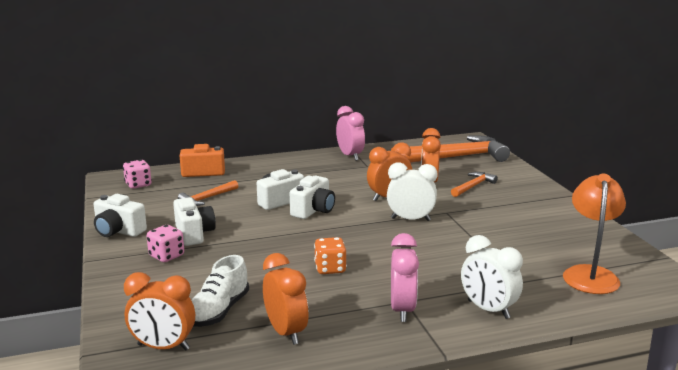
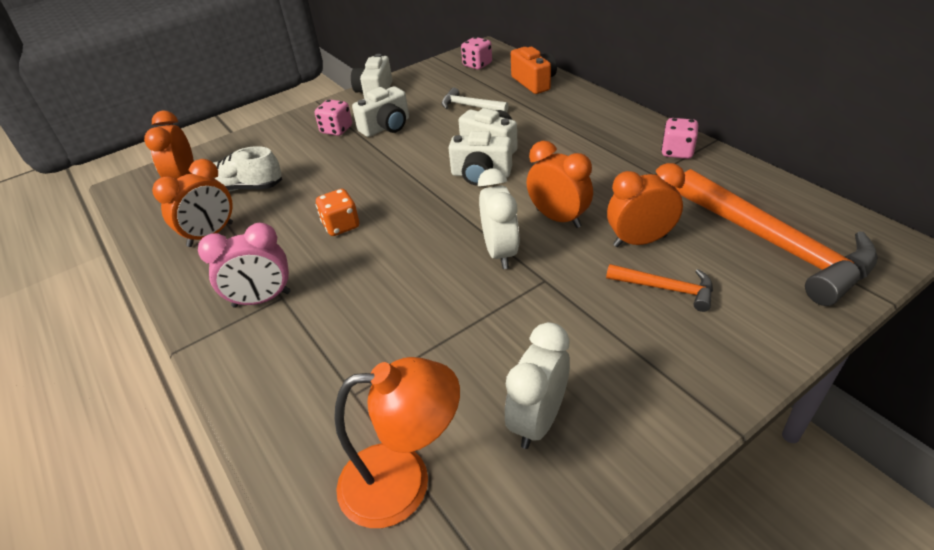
camera: 75 degrees right, 20 degrees up
orange hammer [178,180,238,206] -> white hammer [441,88,509,112]
pink clock [336,106,365,161] -> pink dice [661,118,698,159]
white clock [461,235,523,319] -> white clock moved to [505,322,570,449]

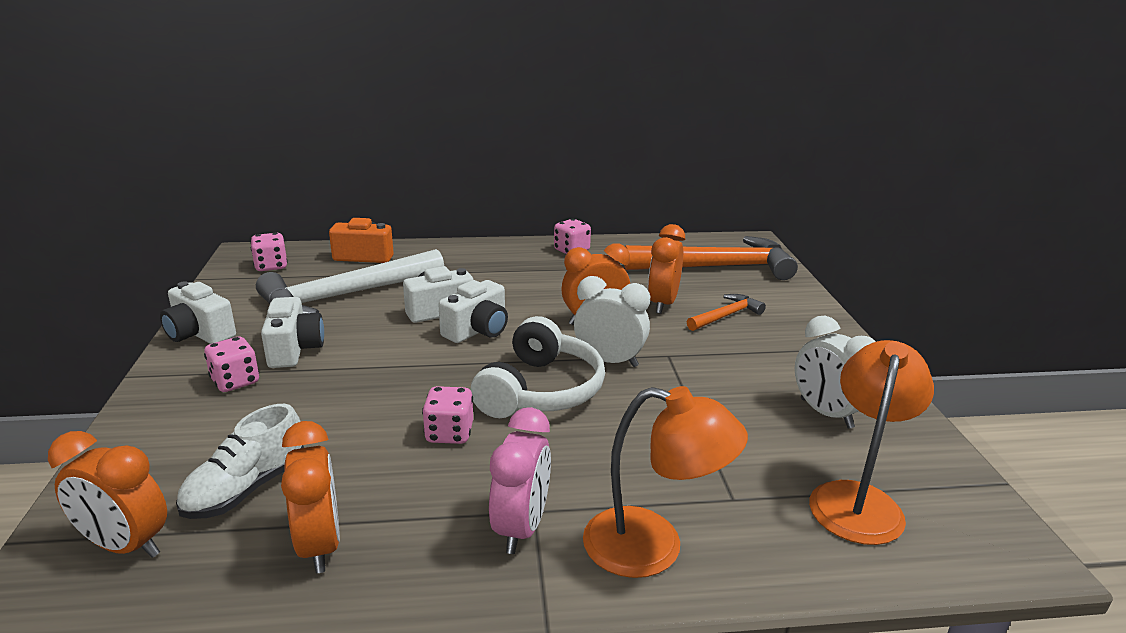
camera: 65 degrees left, 15 degrees down
orange dice [316,189,359,236] -> pink dice [422,386,473,444]
white hammer [441,88,509,112] -> white hammer [256,249,444,313], size x2.10
none -> white headphones [471,316,605,418]
none -> orange lamp [583,386,748,578]

